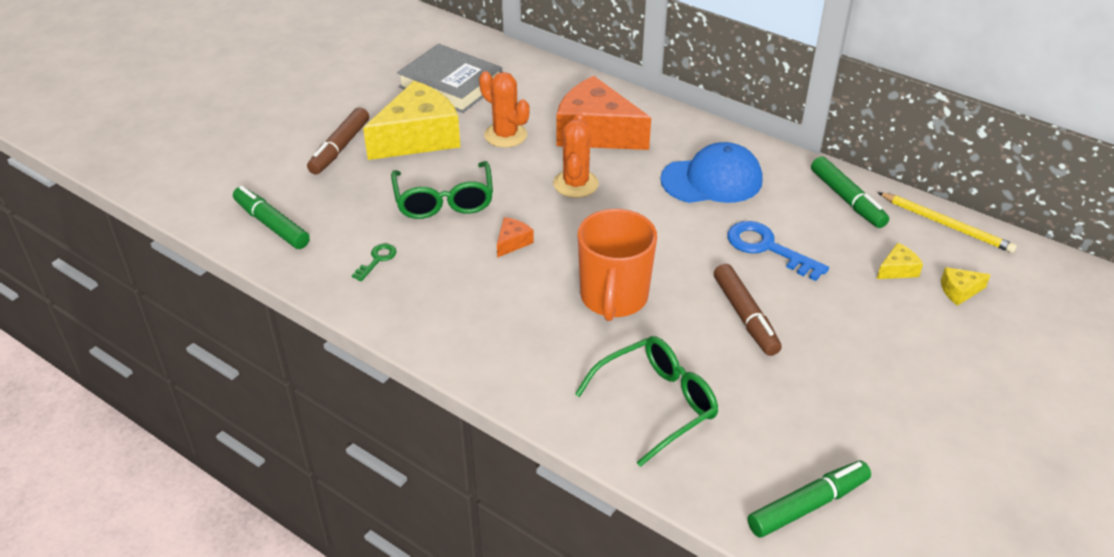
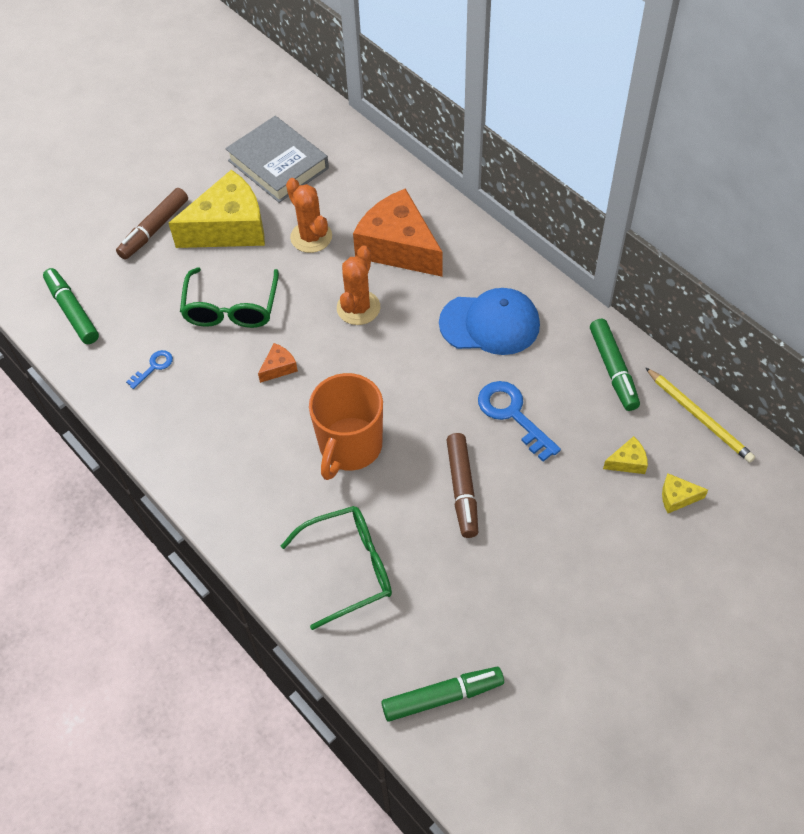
camera: 15 degrees right, 15 degrees up
green key [352,243,397,281] -> blue key [126,350,173,389]

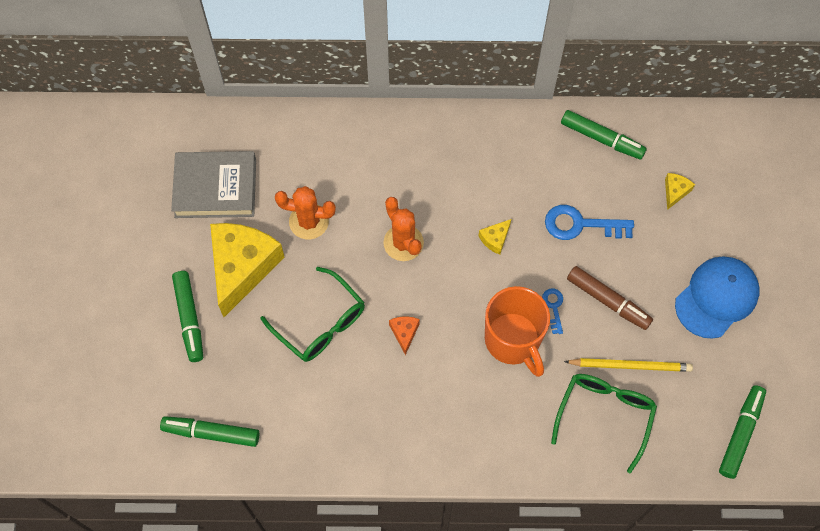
camera: 50 degrees left, 10 degrees up
brown marker [116,188,188,260] -> green marker [172,271,203,362]
blue key [126,350,173,389] -> blue key moved to [542,289,563,334]
orange cheese [353,188,443,277] -> none
blue cap [439,288,540,355] -> blue cap moved to [675,256,760,339]
yellow pencil [645,367,755,463] -> yellow pencil moved to [564,358,693,372]
yellow cheese [662,473,708,513] -> yellow cheese moved to [478,219,511,255]

